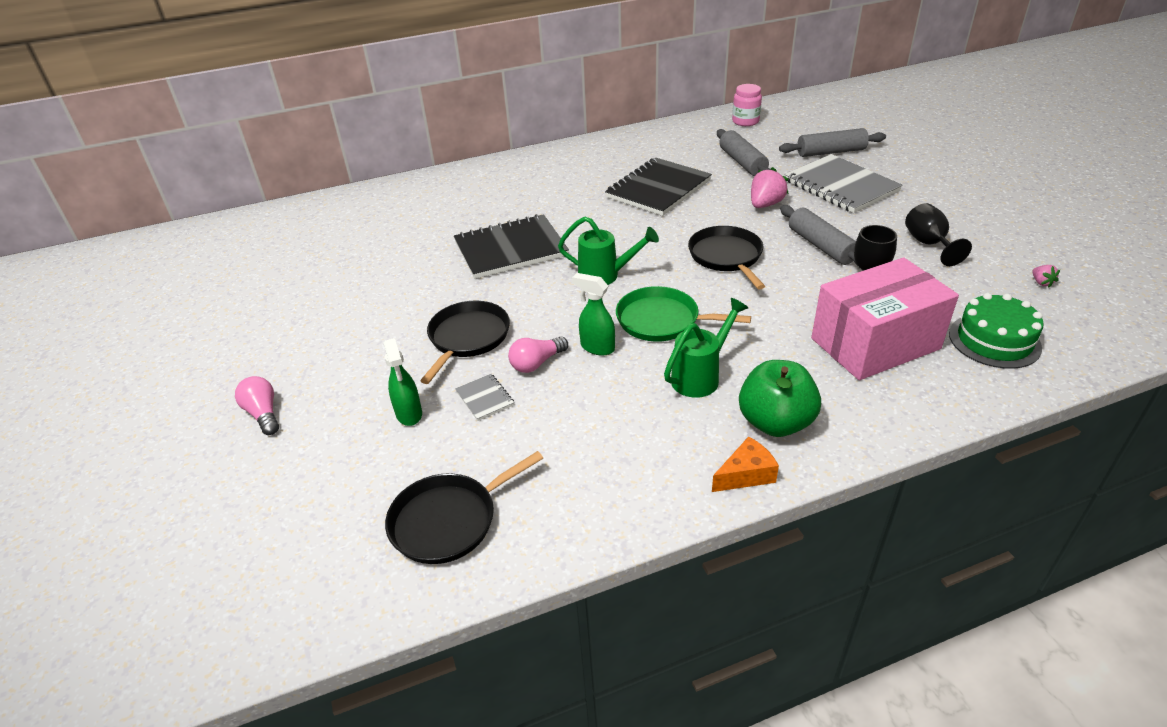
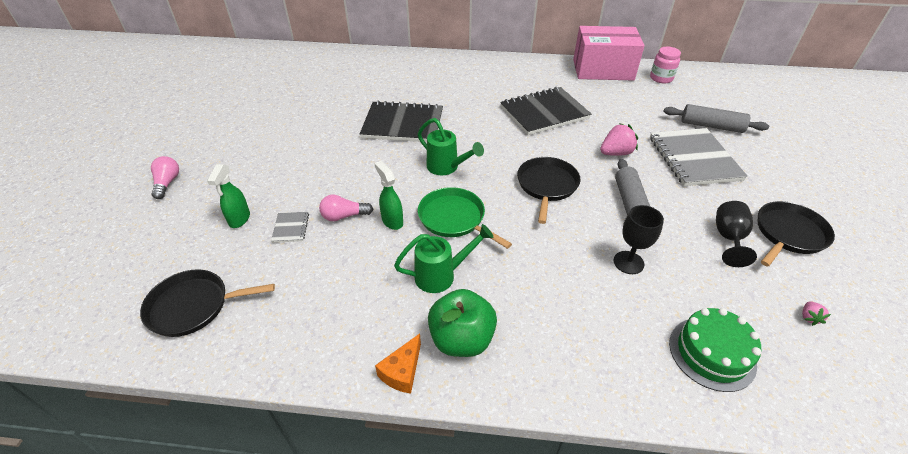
camera: 25 degrees right, 5 degrees up
black pan [420,301,510,384] -> black pan moved to [758,201,835,267]
orange cheese [712,436,779,492] -> orange cheese turned 120 degrees clockwise [375,333,421,394]
grey rolling pin [717,129,771,176] -> none
pink box [811,257,959,380] -> pink box moved to [573,26,645,81]

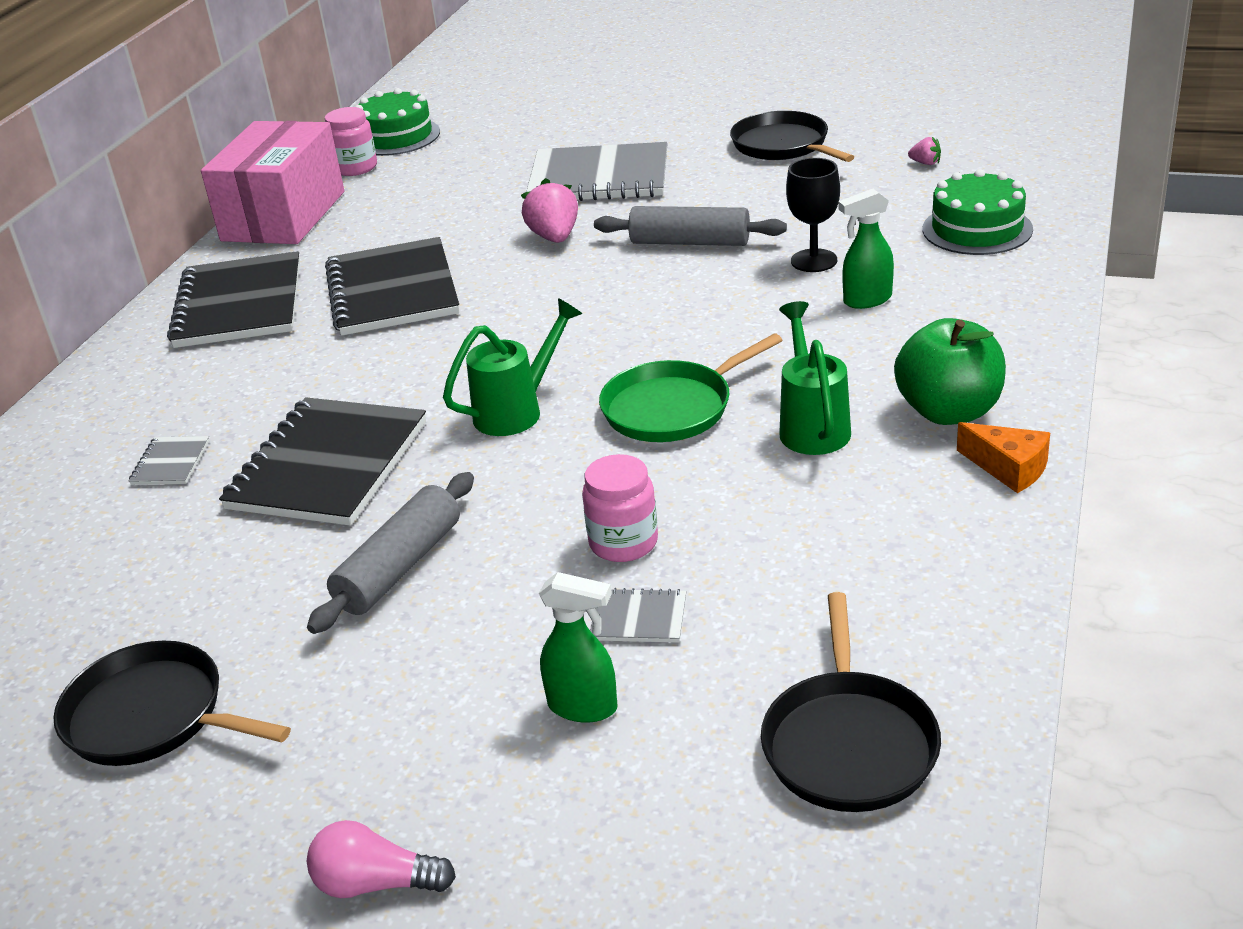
camera: 75 degrees left, 10 degrees down
pink light bulb [319,195,373,221] -> pink jar [582,454,658,562]
green spray bottle [374,161,403,230] -> green spray bottle moved to [838,189,894,309]
black pan [517,157,580,224] -> black pan moved to [53,641,291,766]
grey rolling pin [663,104,769,133] -> grey rolling pin moved to [307,472,474,634]
black goblet [716,201,757,267] -> none
none -> grey notebook [129,436,210,485]
none -> black notebook [167,251,300,348]
none -> green cake [355,88,440,156]

